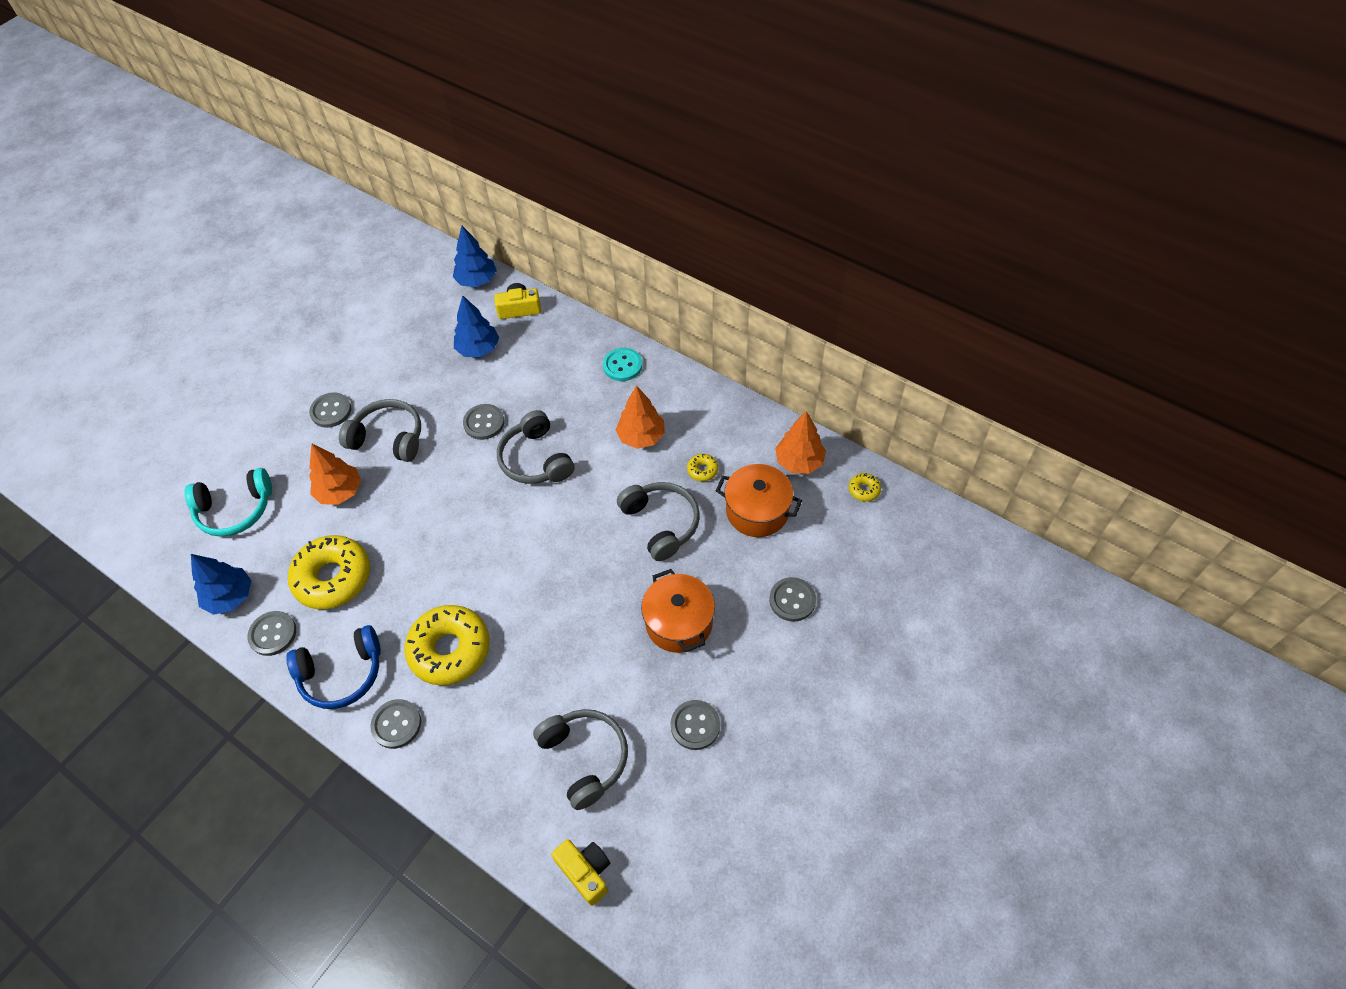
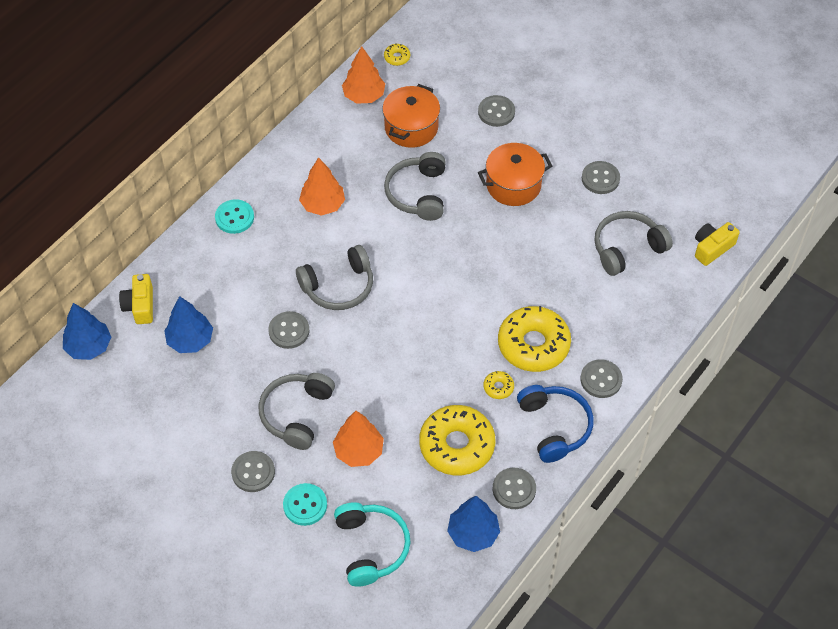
camera: 90 degrees left, 0 degrees up
grey headphones [617,482,700,561] -> grey headphones turned 60 degrees counterclockwise [384,152,446,221]
yellow donut [687,454,718,481] -> yellow donut moved to [483,371,514,399]
none -> turquoise button [283,483,327,526]

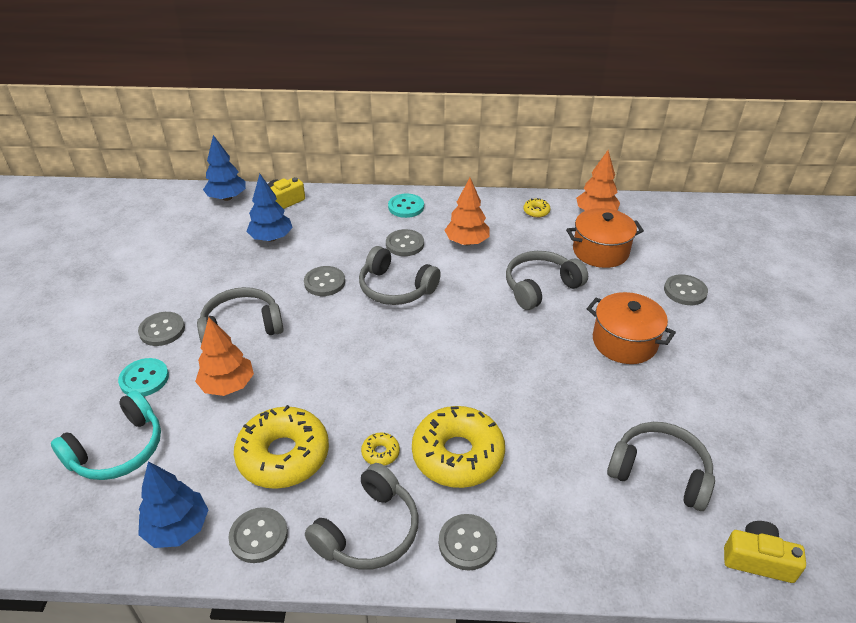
camera: 55 degrees right, 15 degrees down
yellow donut [384,43,410,66] -> yellow donut moved to [523,198,551,218]
blue headphones [517,385,594,463] -> grey headphones [305,463,419,570]
grey button [582,161,620,194] -> grey button moved to [386,229,424,256]

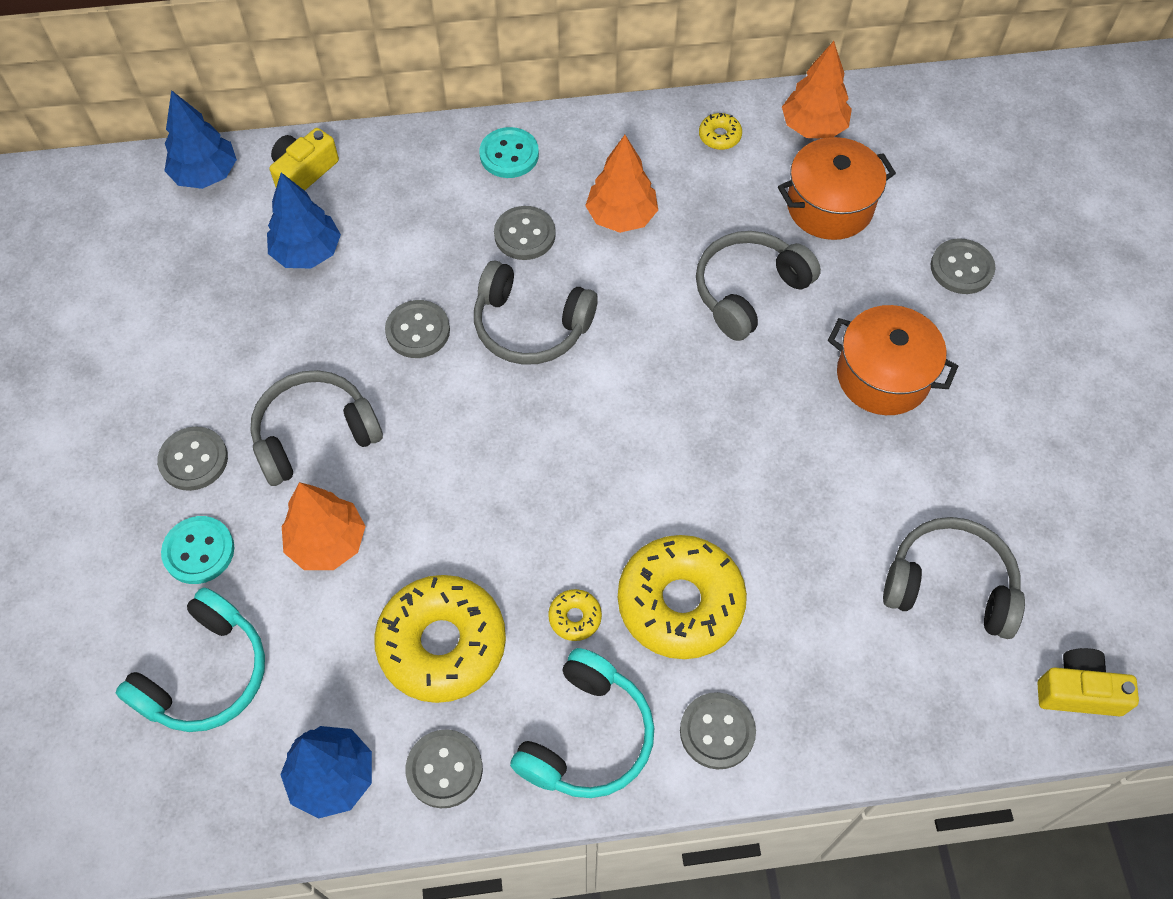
camera: 10 degrees left, 20 degrees up
grey headphones [305,463,419,570] -> turquoise headphones [510,648,654,798]

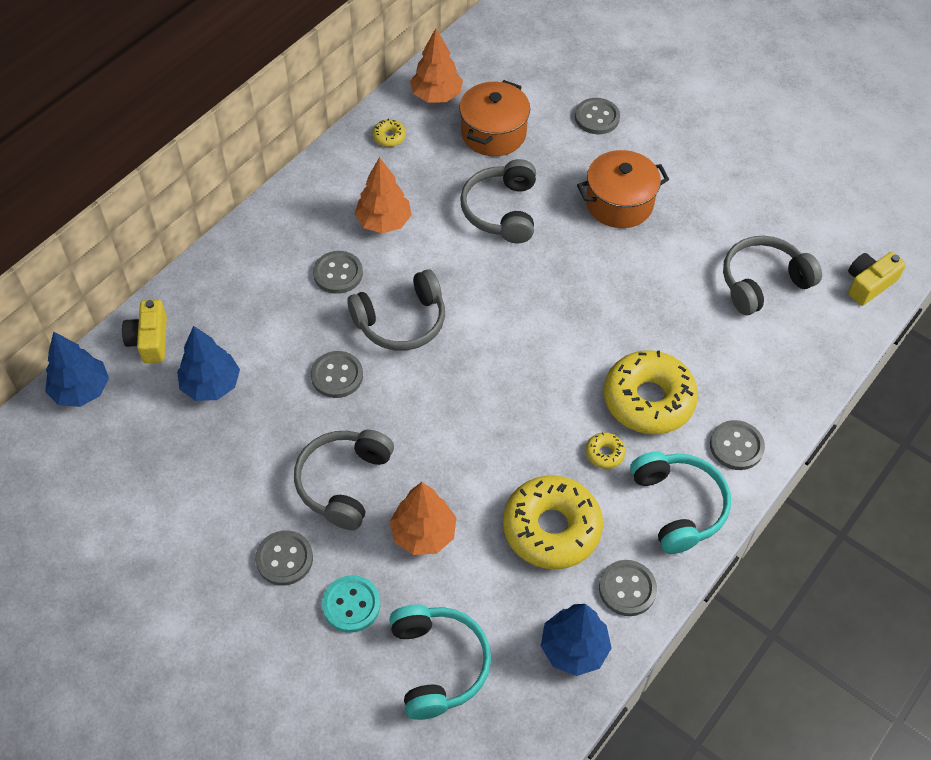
camera: 45 degrees left, 5 degrees down
turquoise button [479,127,539,178] -> none

